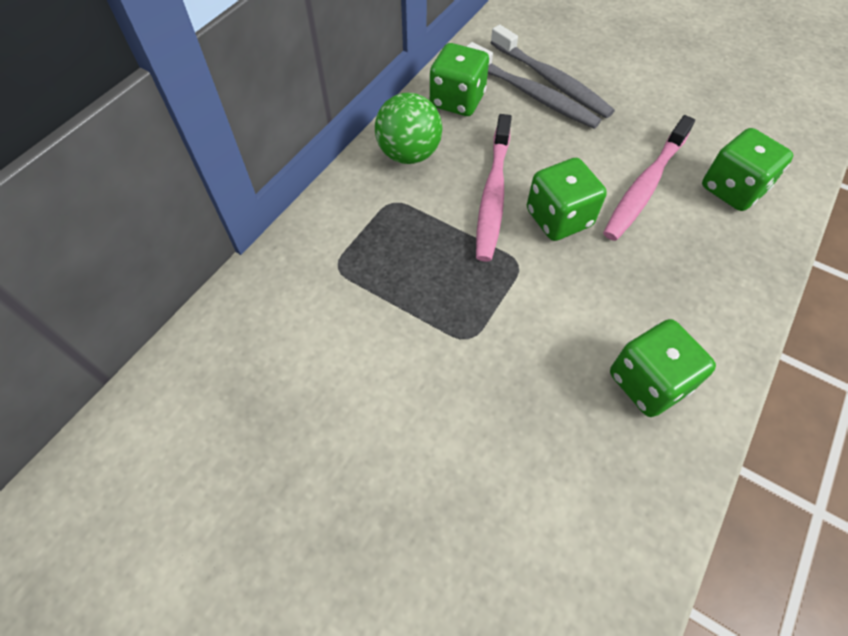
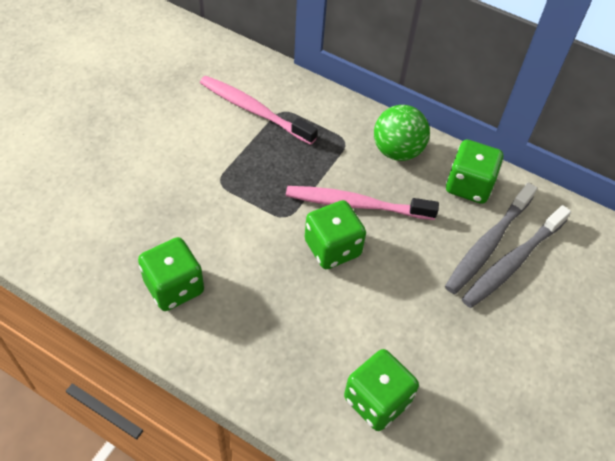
camera: 85 degrees right, 5 degrees down
pink toothbrush [603,115,695,241] -> pink toothbrush moved to [200,76,317,145]

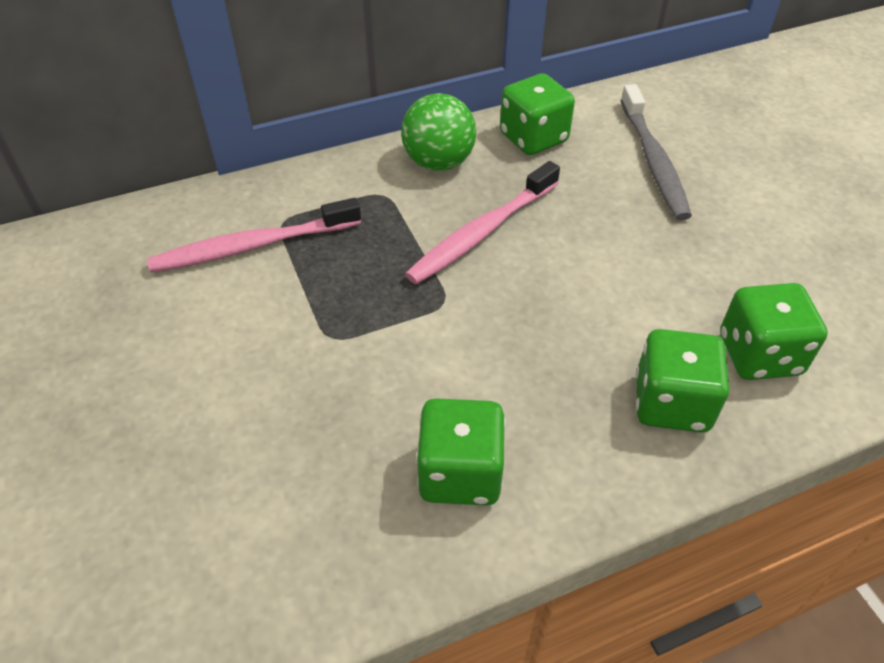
camera: 50 degrees left, 5 degrees down
green dice [305,200,366,269] -> green dice moved to [636,329,729,433]
grey toothbrush [445,182,537,294] -> none

